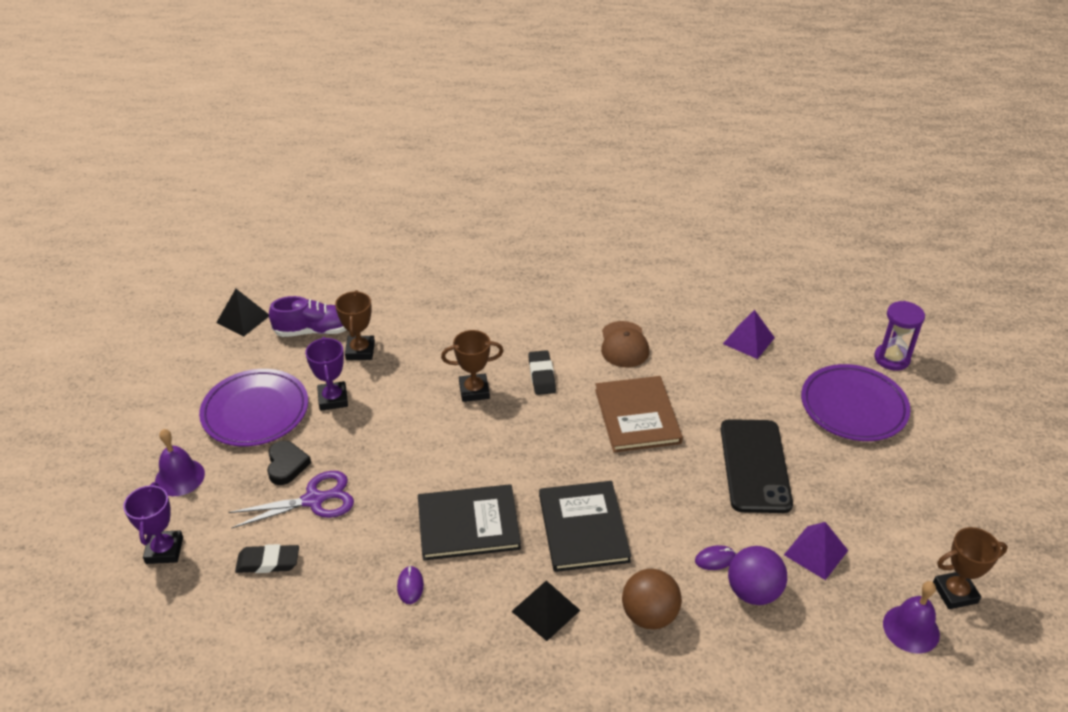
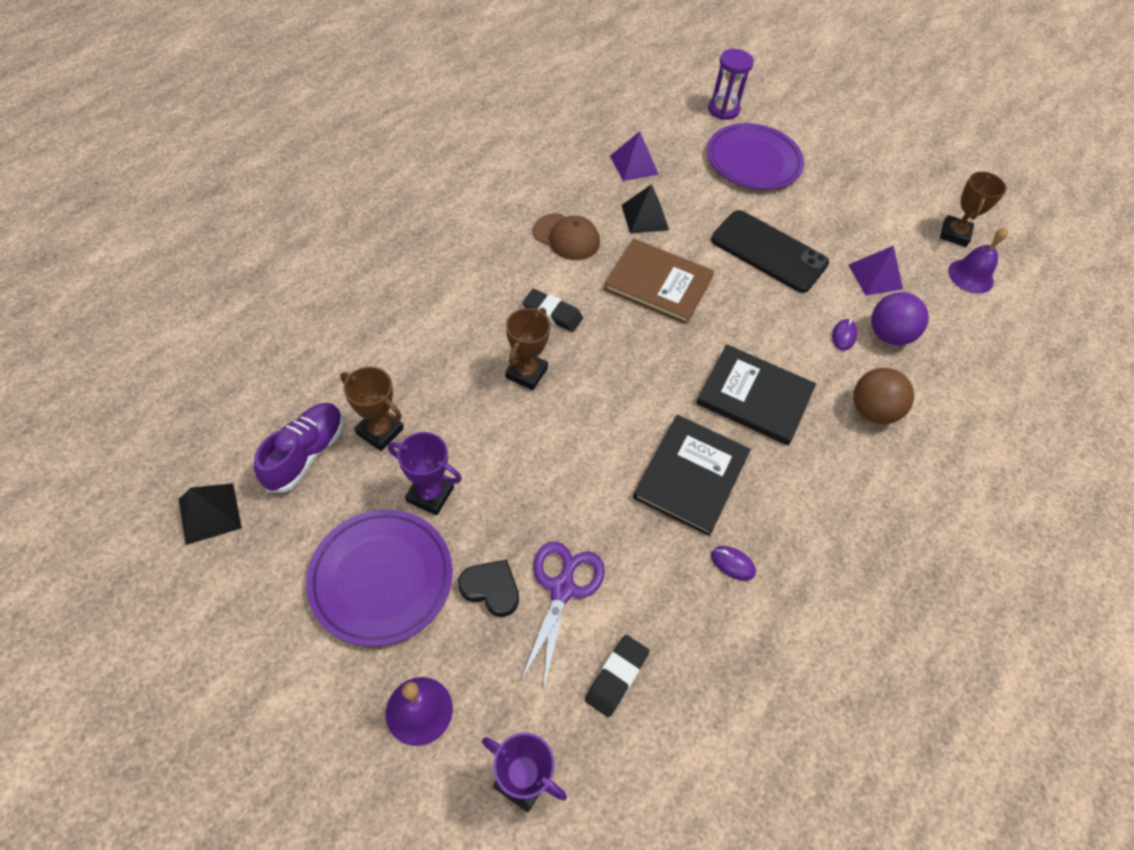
camera: 60 degrees left, 15 degrees up
black pyramid [511,580,580,641] -> black pyramid moved to [622,184,669,234]

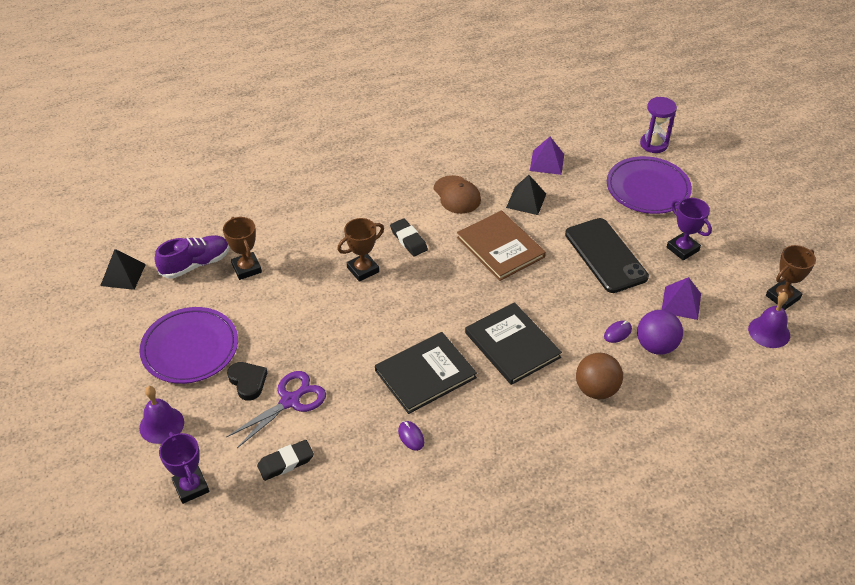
camera: 35 degrees right, 10 degrees down
purple trophy [388,432,462,515] -> purple trophy moved to [667,198,712,261]

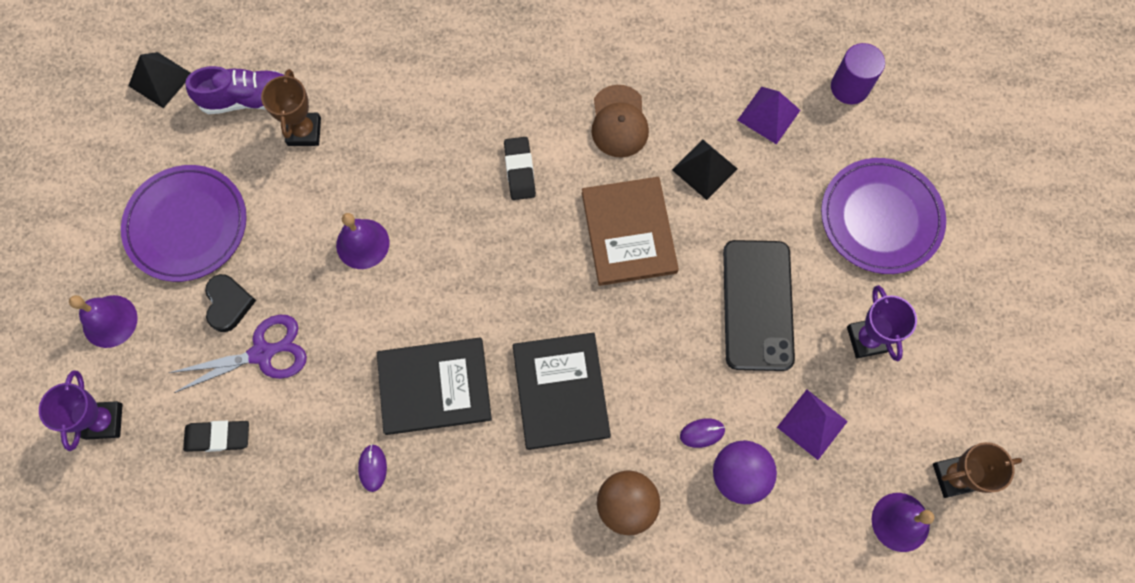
camera: 25 degrees right, 25 degrees up
brown trophy [337,218,384,282] -> none
purple hourglass [640,97,677,153] -> none
none -> purple bell [336,213,390,269]
none -> purple cylinder [831,43,885,104]

